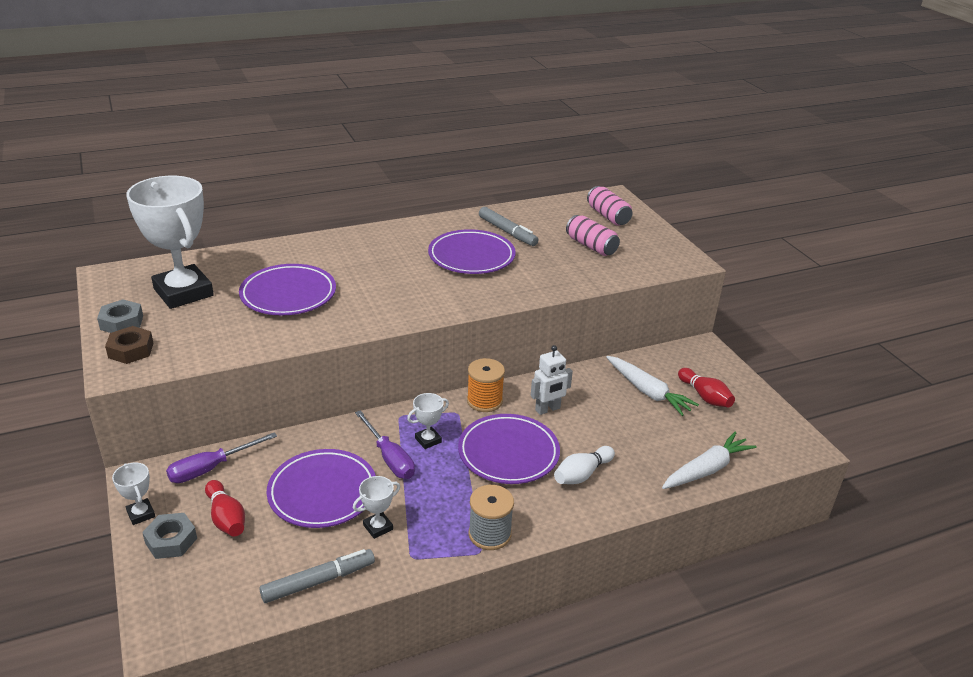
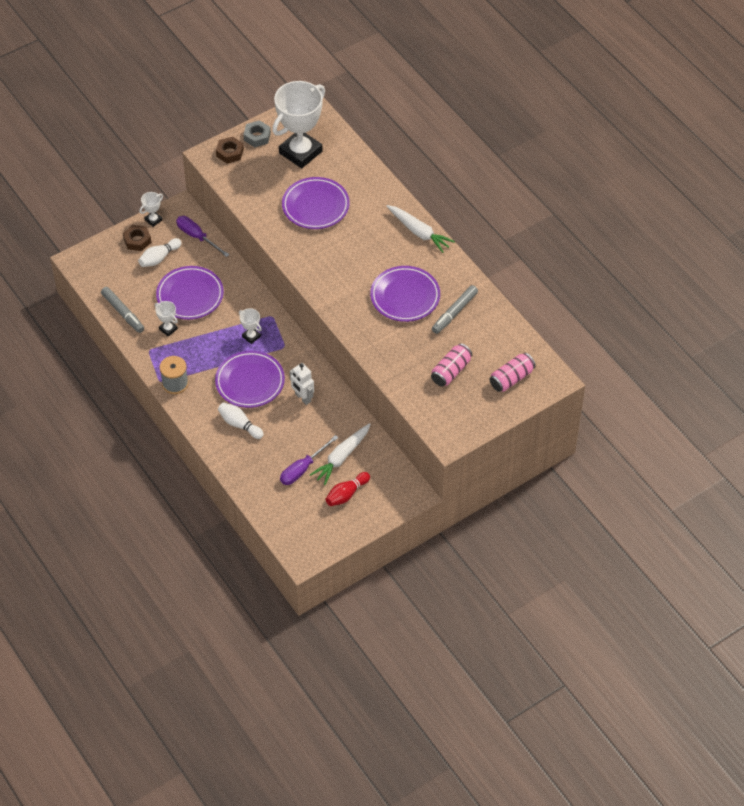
camera: 80 degrees right, 20 degrees up
grey nut [142,513,197,559] -> brown nut [123,225,151,251]
red bowling pin [205,480,245,536] -> white bowling pin [138,238,182,267]
purple screwdriver [355,410,415,479] -> purple screwdriver moved to [280,435,338,485]
orange spool [467,358,505,412] -> none
white carrot [662,432,757,489] -> white carrot moved to [387,205,455,253]

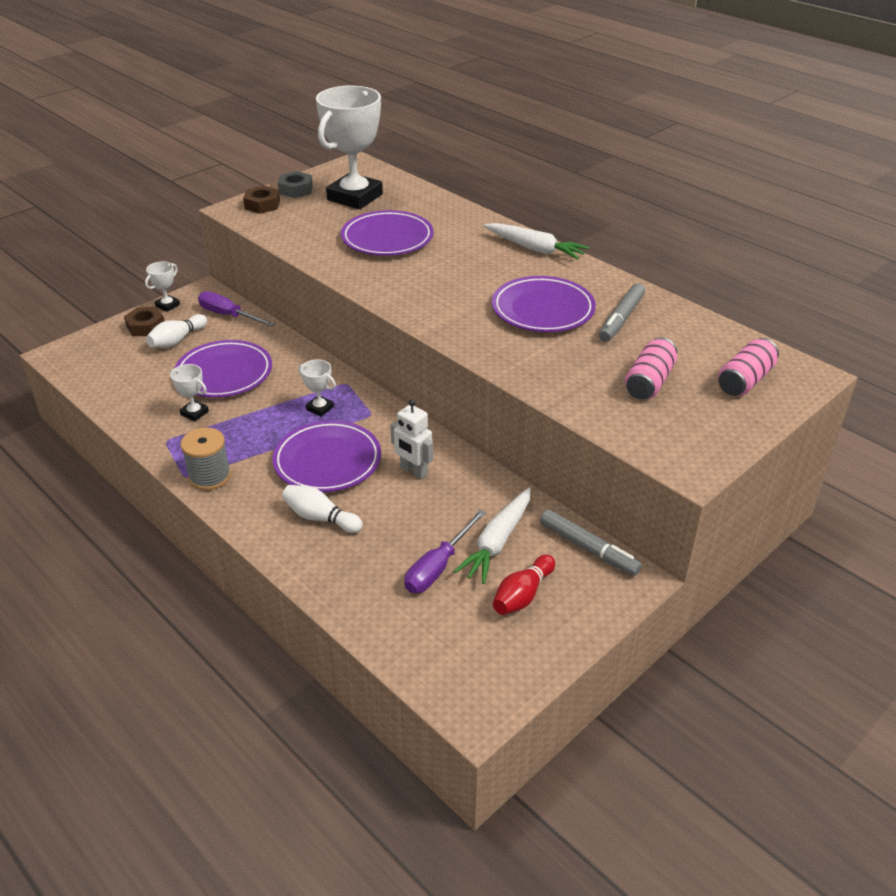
camera: 10 degrees left, 15 degrees down
grey marker [101,287,144,333] -> grey marker moved to [540,509,642,576]

